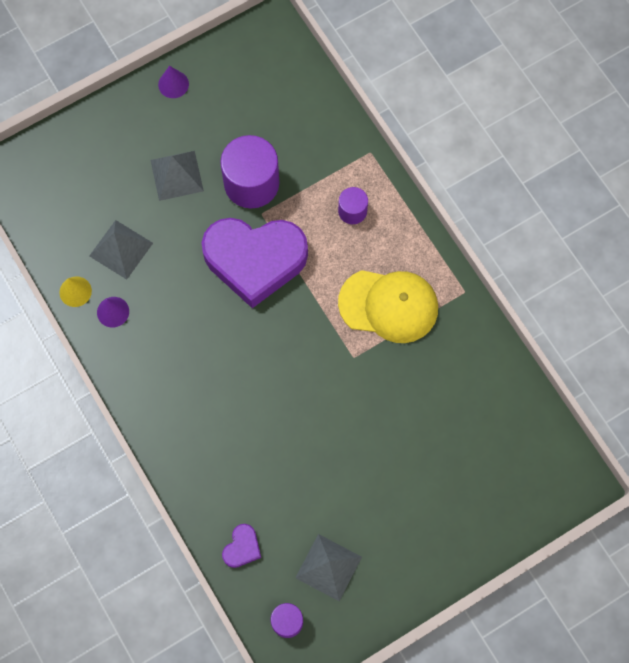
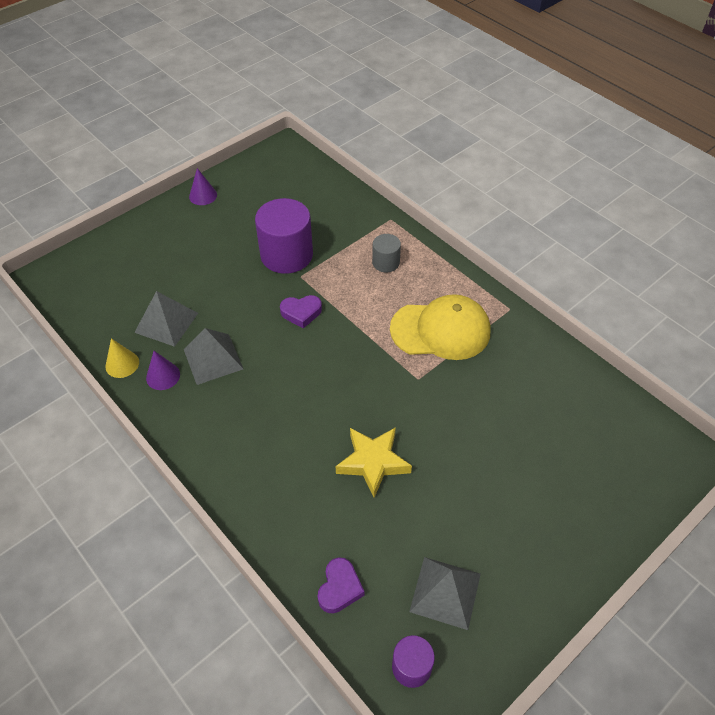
camera: 10 degrees left, 20 degrees down
grey pyramid [150,151,204,201] -> grey pyramid moved to [184,328,243,385]
purple heart [202,218,308,308] -> purple heart [280,295,322,328], size x0.40
purple cylinder [338,187,368,224] -> grey cylinder [372,234,401,272]
none -> yellow star [336,427,412,498]

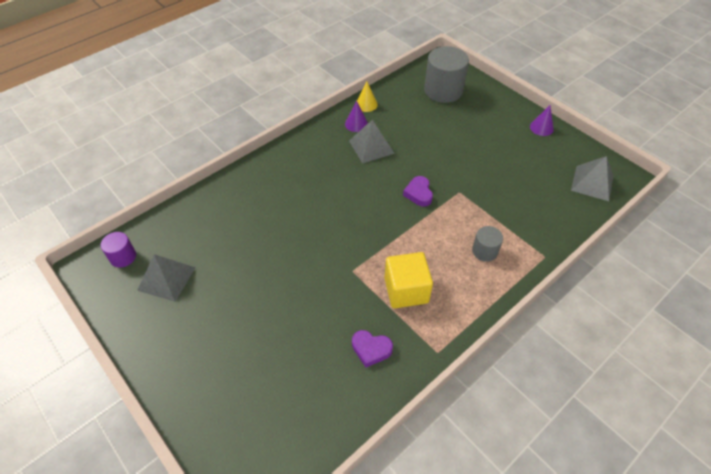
camera: 90 degrees right, 0 degrees up
grey pyramid [134,291,198,347] -> grey pyramid moved to [571,156,614,201]
purple cylinder [255,198,313,274] -> none
purple heart [318,557,365,613] -> purple heart moved to [352,330,393,367]
yellow star [336,427,412,498] -> none
yellow cap [390,294,490,360] -> yellow cube [385,252,433,309]
none -> grey cylinder [424,46,469,103]

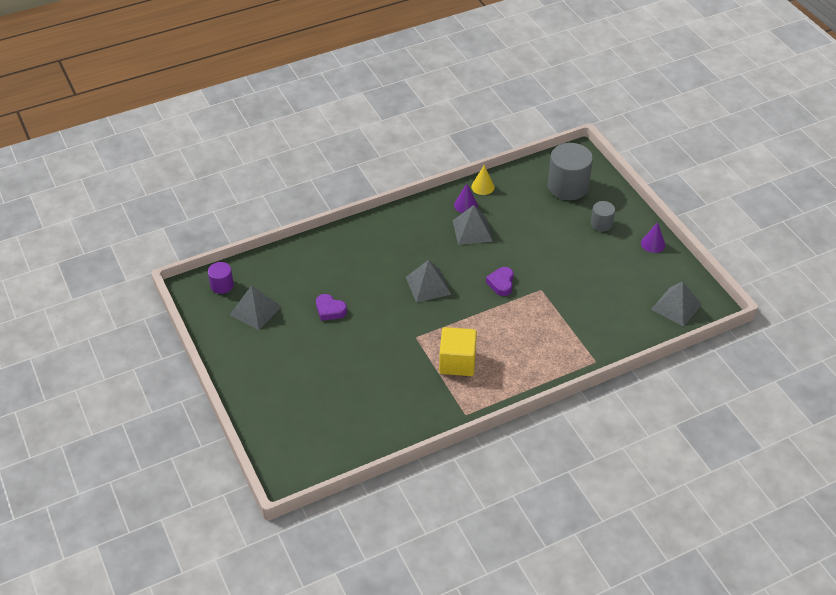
camera: 15 degrees right, 5 degrees down
purple heart [352,330,393,367] -> purple heart moved to [316,294,347,321]
grey cylinder [472,226,503,262] -> grey cylinder moved to [591,201,615,232]
none -> grey pyramid [406,260,451,303]

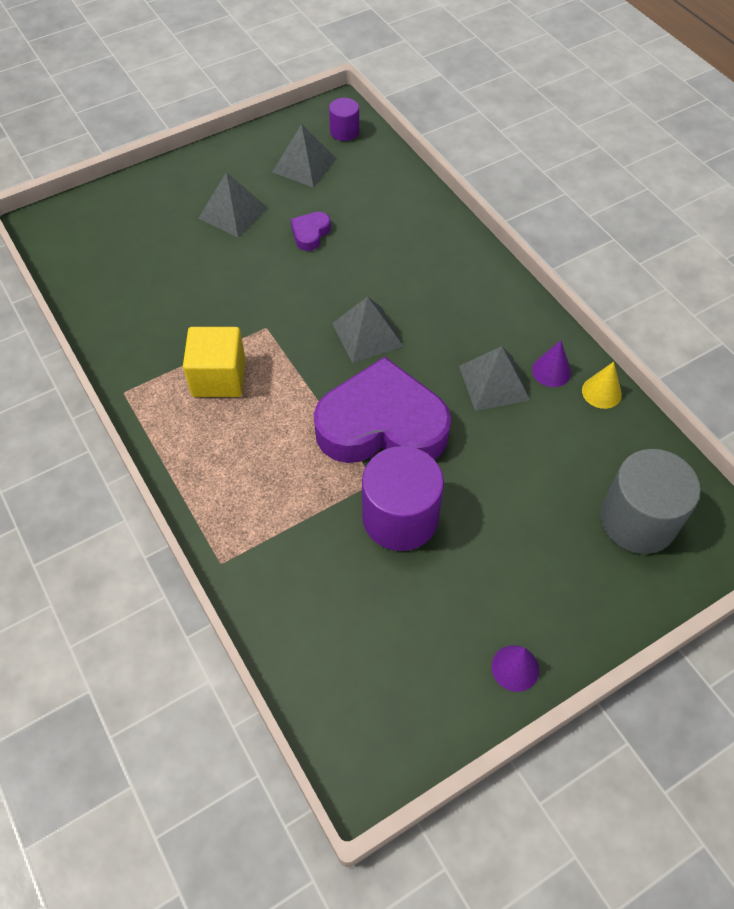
camera: 85 degrees right, 10 degrees up
purple heart [486,267,514,296] -> purple heart [314,357,451,463], size x2.50
grey cylinder [591,201,615,232] -> none
grey pyramid [651,281,702,327] -> grey pyramid moved to [199,172,268,237]
none -> purple cylinder [362,446,444,551]

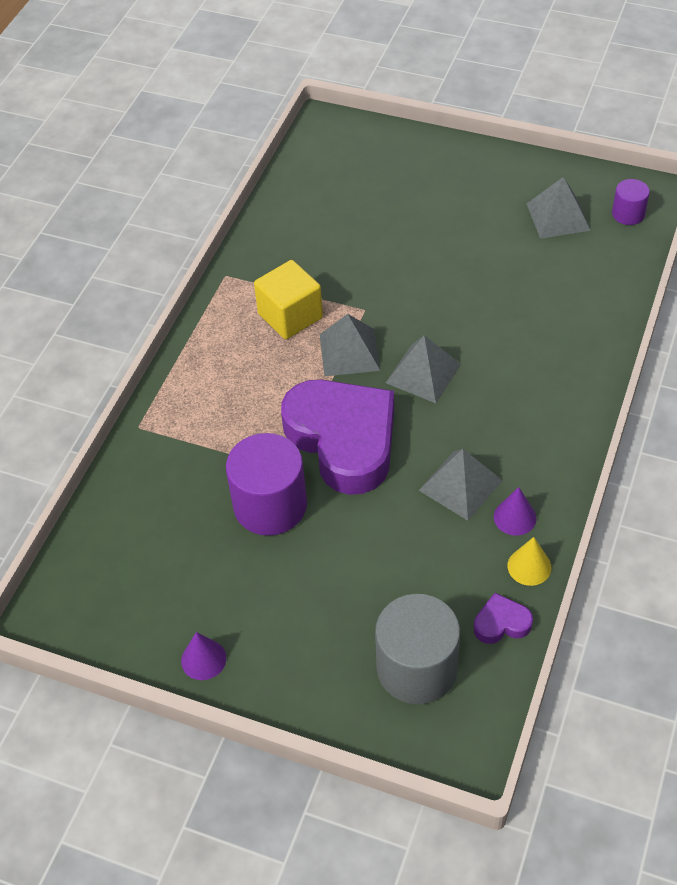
camera: 55 degrees right, 5 degrees down
grey pyramid [199,172,268,237] -> grey pyramid moved to [320,314,380,376]
purple heart [291,212,331,251] -> purple heart moved to [474,593,533,644]

